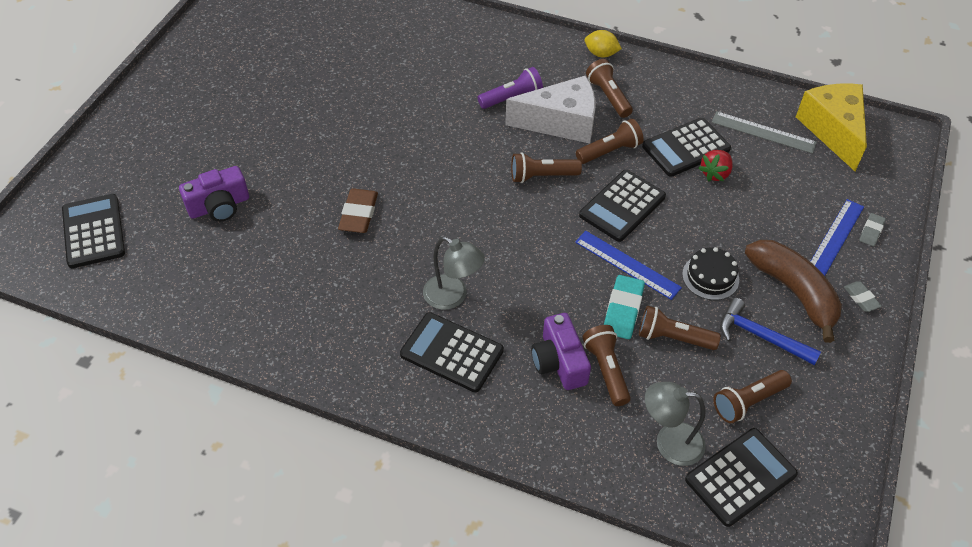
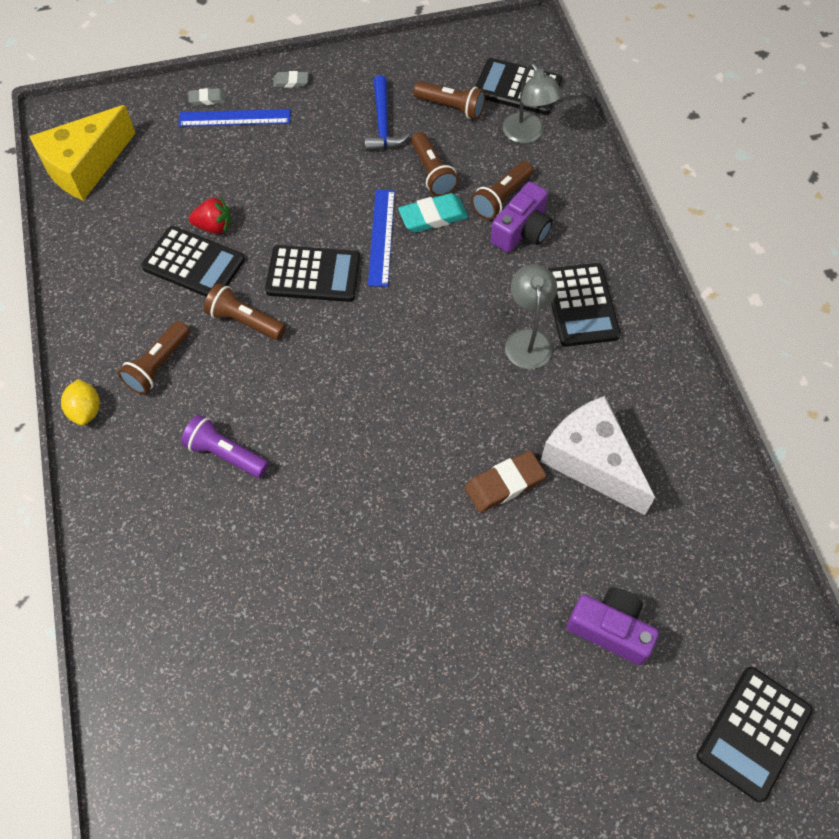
camera: 125 degrees left, 10 degrees up
white cheese [505,75,595,144] -> white cheese moved to [540,396,655,515]
brown flashlight [511,152,582,183] -> none
black cake [682,247,739,300] -> none
grey ruler [712,111,817,154] -> none
brown banana [745,240,842,343] -> none
grey eraser [844,281,882,312] -> grey eraser turned 60 degrees clockwise [273,71,308,88]

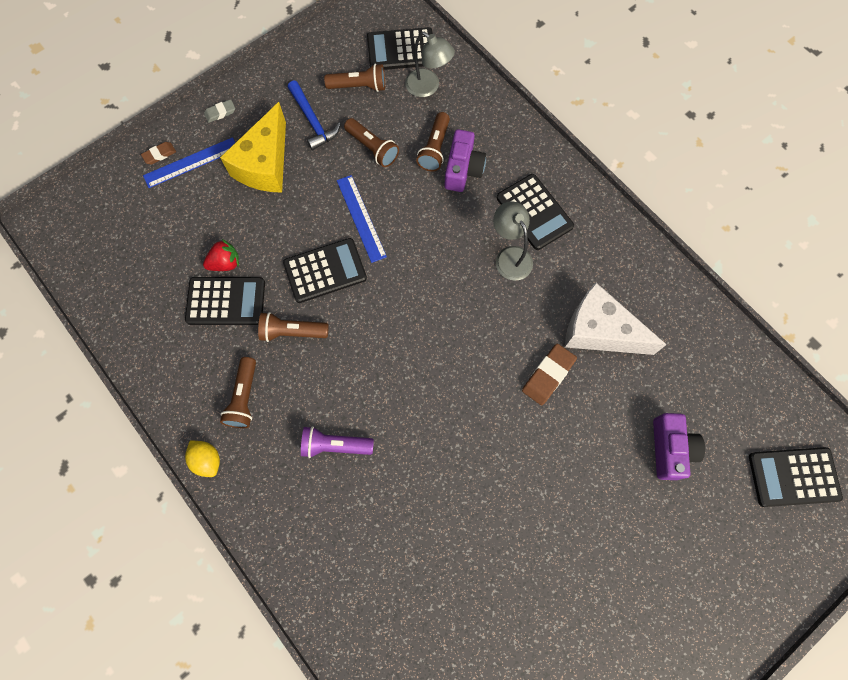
camera: 25 degrees left, 10 degrees up
yellow cheese [29,105,135,201] -> yellow cheese moved to [220,102,286,193]
grey eraser [188,88,226,106] -> brown eraser [141,142,176,165]
turquoise eraser [398,193,468,232] -> none
purple camera [567,588,659,665] -> purple camera turned 90 degrees clockwise [653,413,705,480]
black calculator [697,667,813,802] -> black calculator turned 75 degrees clockwise [749,447,843,507]

